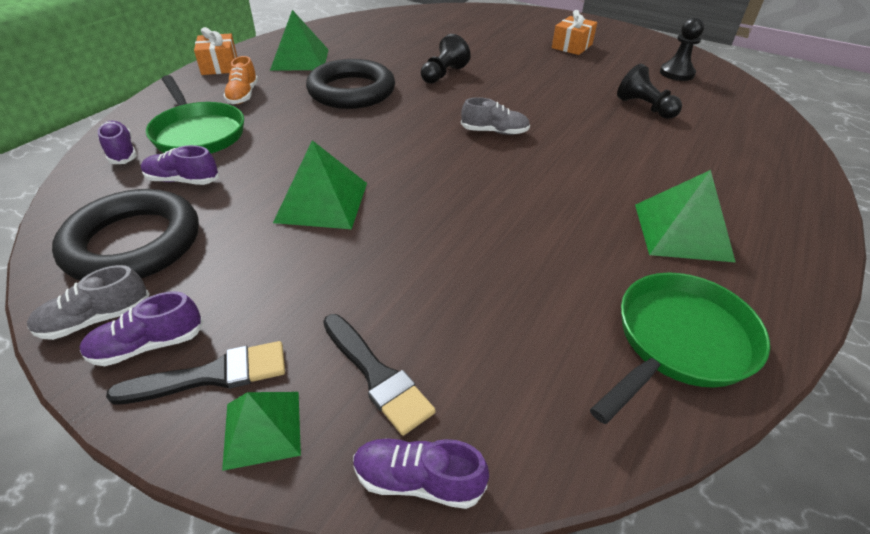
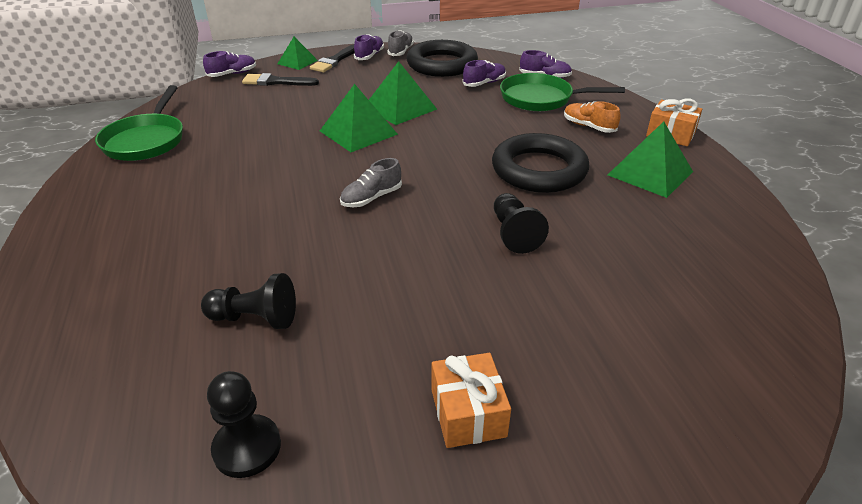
camera: 135 degrees right, 5 degrees down
green pyramid [635,170,735,262] -> green pyramid moved to [320,84,398,152]

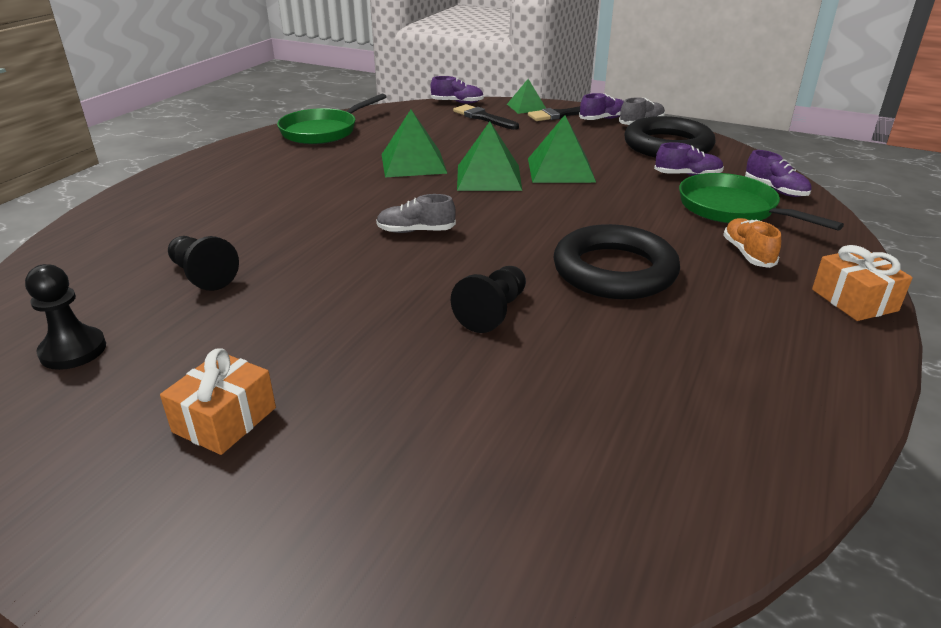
camera: 40 degrees right, 5 degrees down
green pyramid [608,122,693,198] -> green pyramid moved to [381,110,448,177]

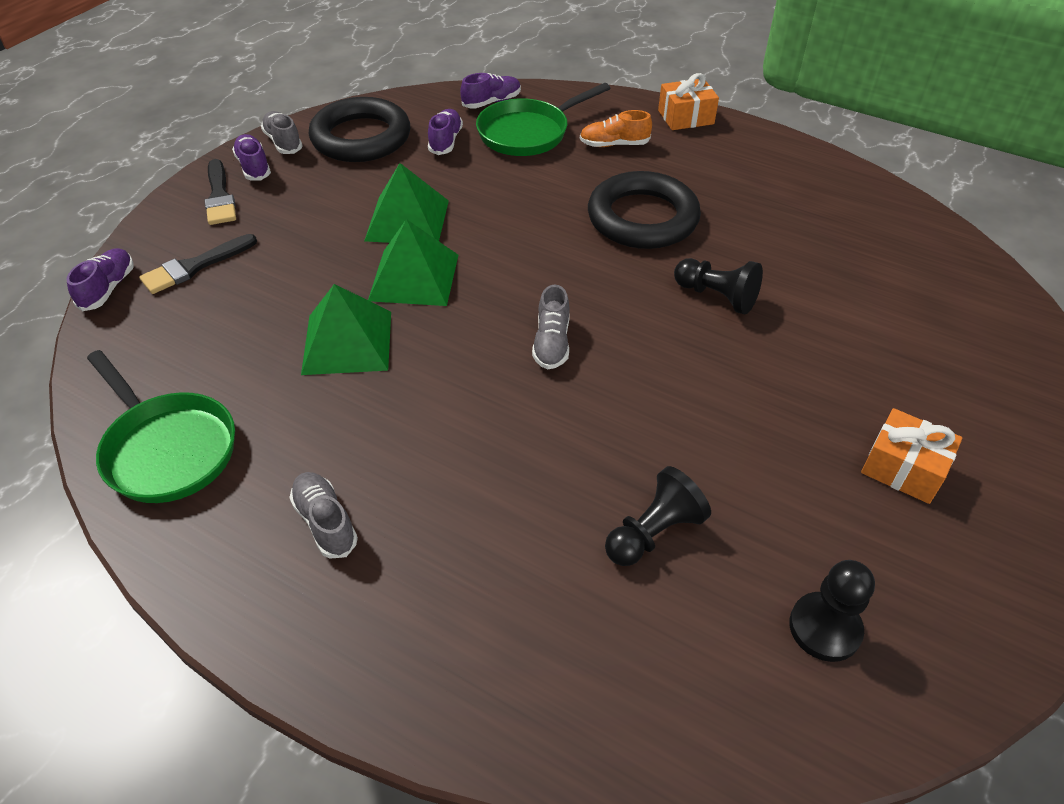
camera: 85 degrees left, 15 degrees up
green pyramid [507,79,546,114] -> none
none -> grey shoe [289,472,358,559]

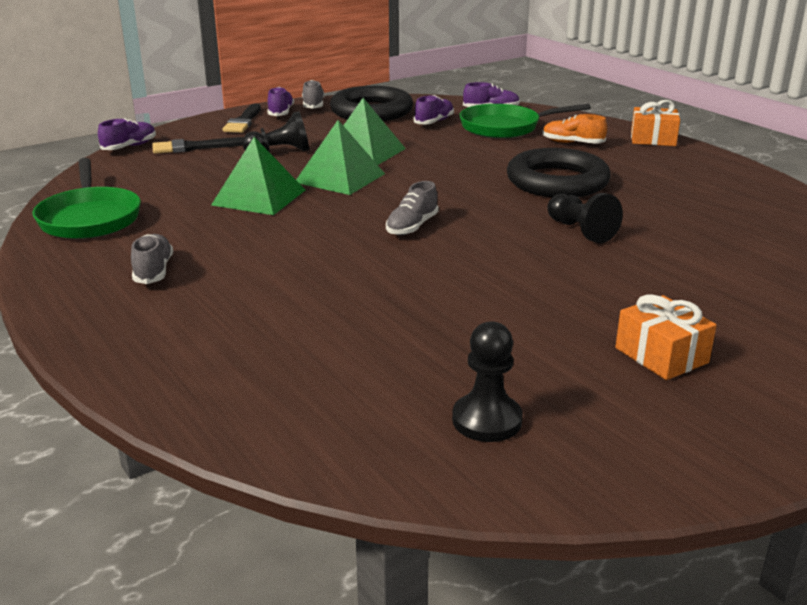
camera: 25 degrees right, 20 degrees down
black pawn [605,466,711,566] -> black pawn moved to [242,111,309,152]

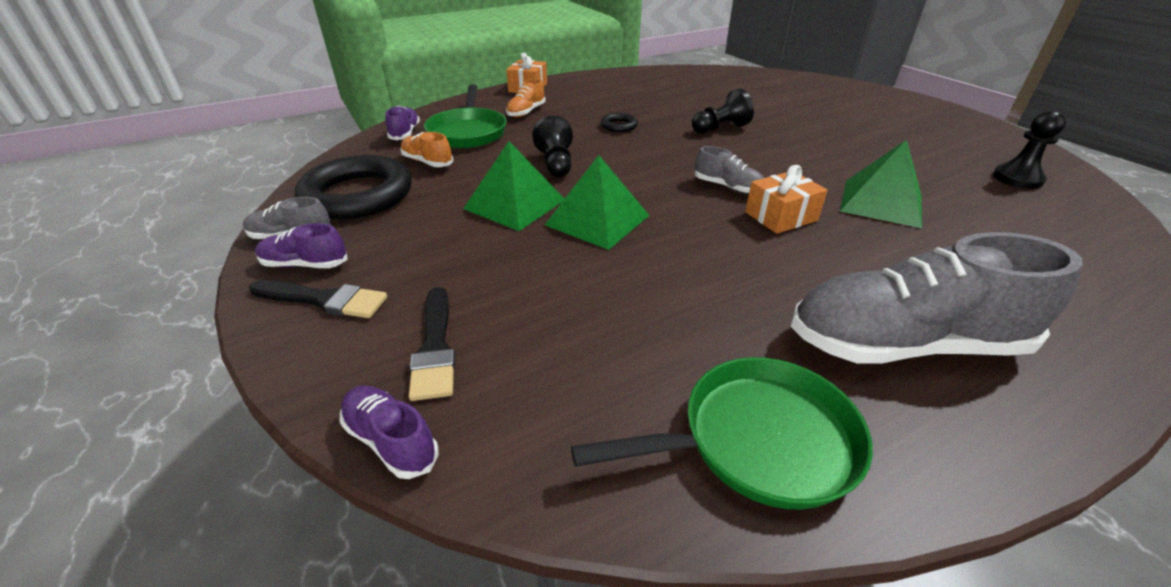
camera: 85 degrees left, 10 degrees up
grey shoe [131,234,173,284] -> grey shoe [791,232,1082,364], size x2.18
green pyramid [211,137,305,215] -> green pyramid moved to [840,139,922,228]
black pawn [242,111,309,152] -> black pawn moved to [532,116,573,177]
purple shoe [414,95,454,124] -> orange shoe [400,132,453,167]
black ring [507,148,611,197] -> black ring [601,113,638,132], size x0.43
orange gift [615,295,717,380] -> orange gift moved to [745,165,828,234]

